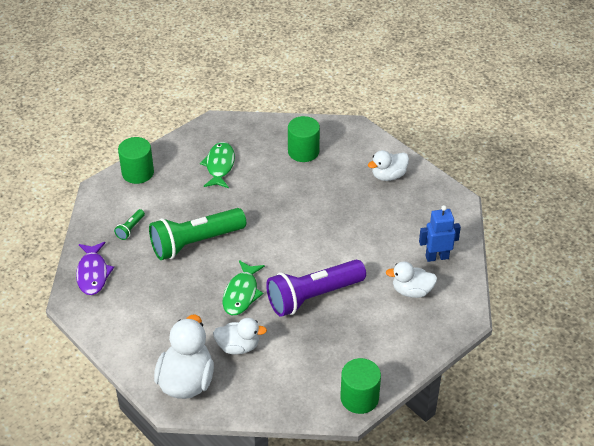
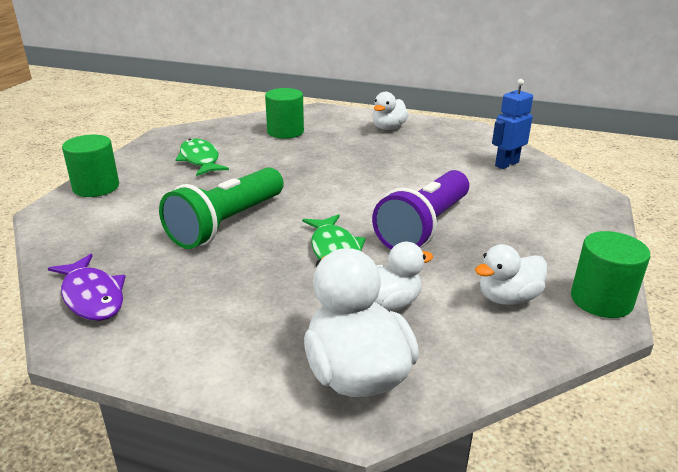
camera: 30 degrees left, 15 degrees down
green flashlight [114,209,145,240] -> none
white duck [386,262,437,298] -> white duck moved to [475,244,547,305]

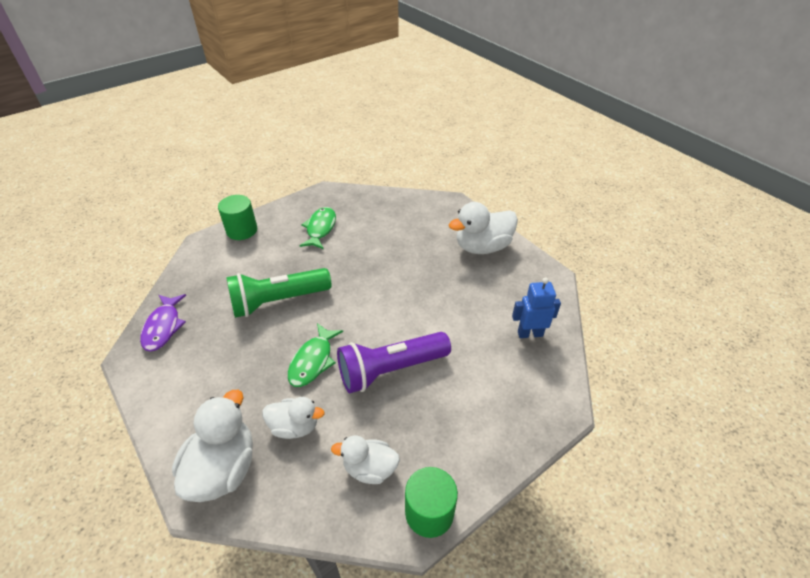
camera: 35 degrees right, 15 degrees up
green cylinder [265,88,304,139] -> none
white duck [373,92,409,130] -> white duck [449,202,518,254], size x1.61

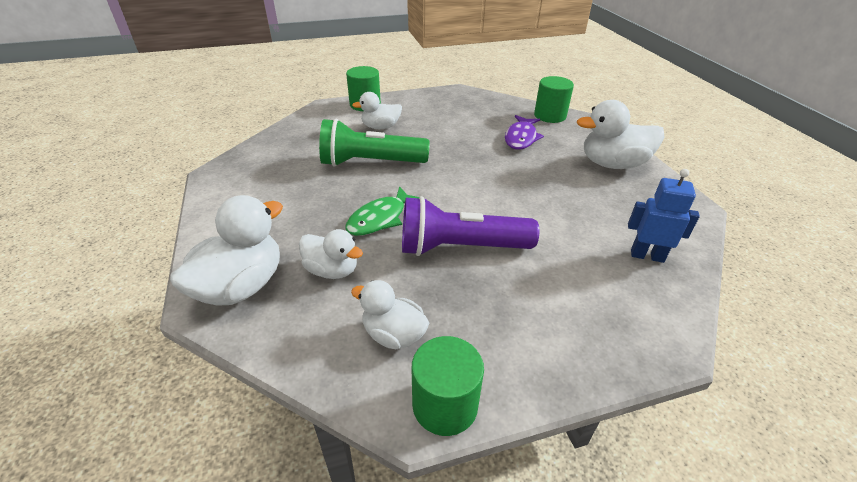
camera: 20 degrees right, 5 degrees down
purple fish [140,294,186,351] -> purple fish moved to [505,115,544,150]
green fish [299,207,336,249] -> none
none -> white duck [352,92,402,129]
none -> green cylinder [534,76,574,123]

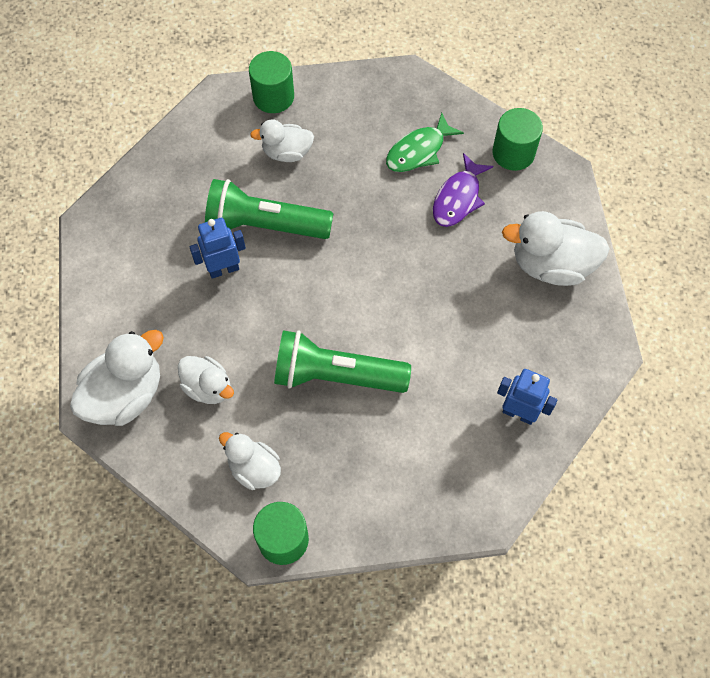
camera: 10 degrees right, 25 degrees up
green fish [346,186,420,236] -> green fish moved to [386,113,464,172]
purple flashlight [402,196,539,256] -> green flashlight [274,330,411,393]
none -> blue robot [189,218,246,279]

